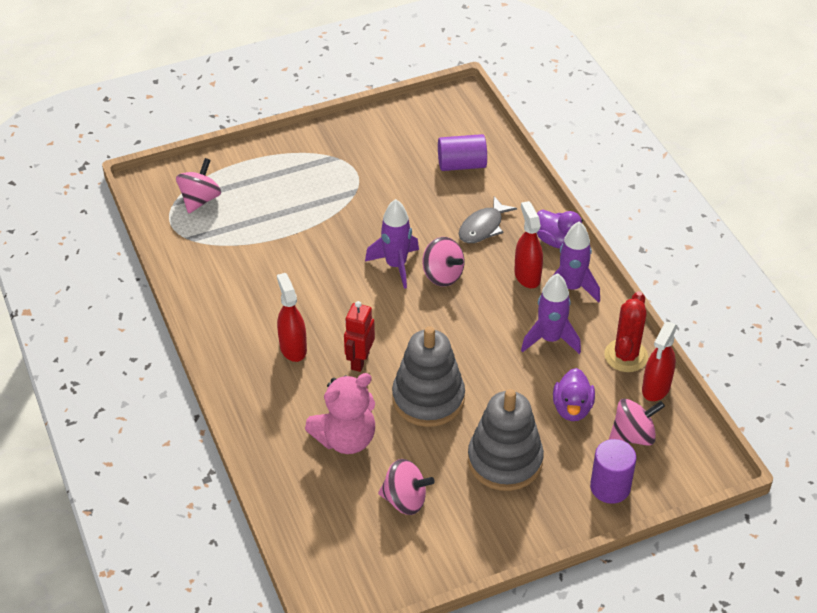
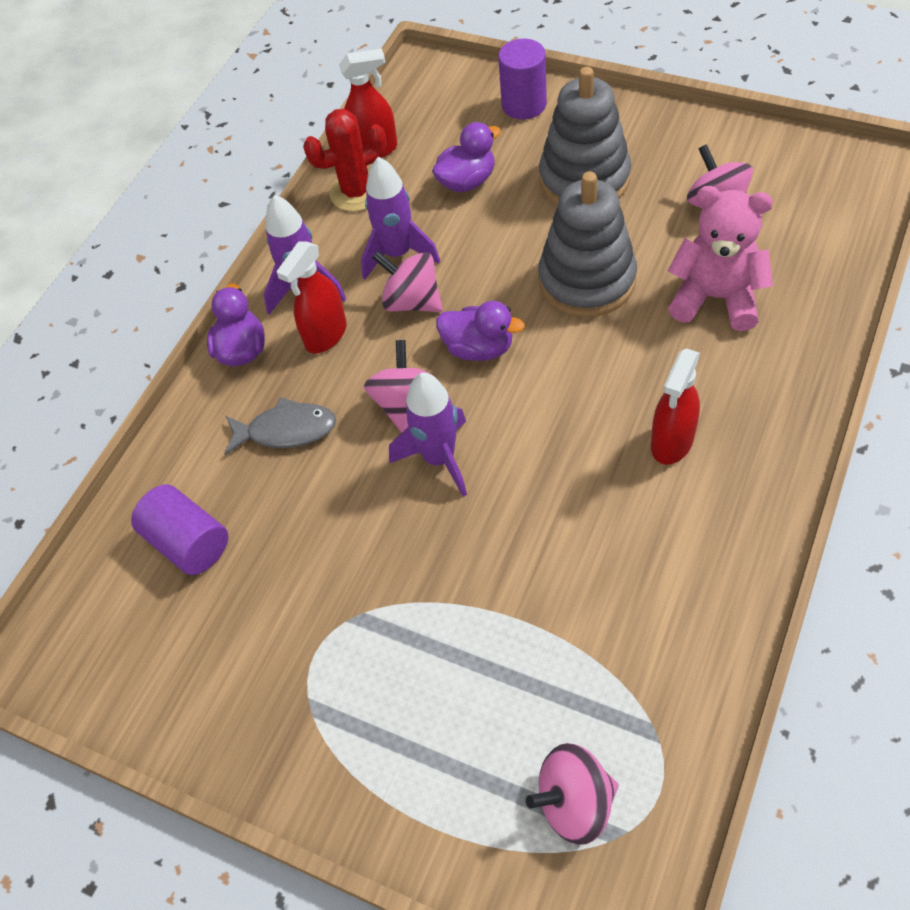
camera: 125 degrees left, 10 degrees up
red robot [344,301,375,372] -> none
pink spinning top [609,399,665,446] -> pink spinning top moved to [372,251,442,312]
none -> purple duck [436,301,525,361]

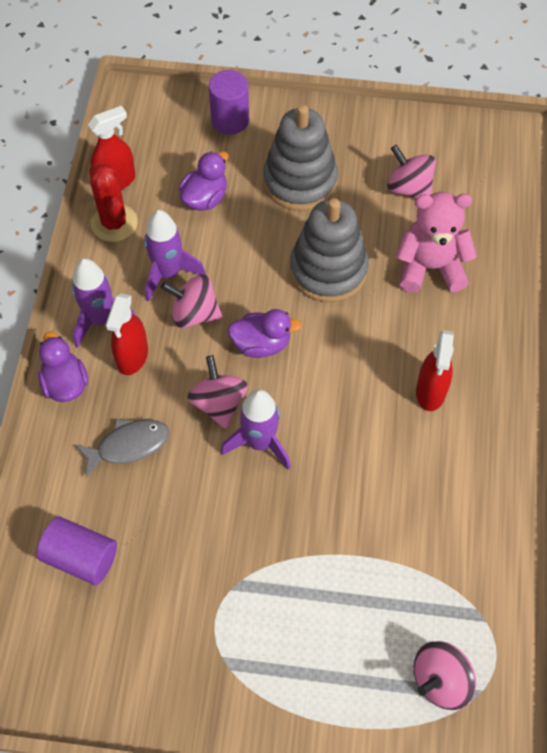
camera: 25 degrees left, 5 degrees up
red cactus [303,109,387,211] -> red cactus turned 75 degrees counterclockwise [89,164,138,242]

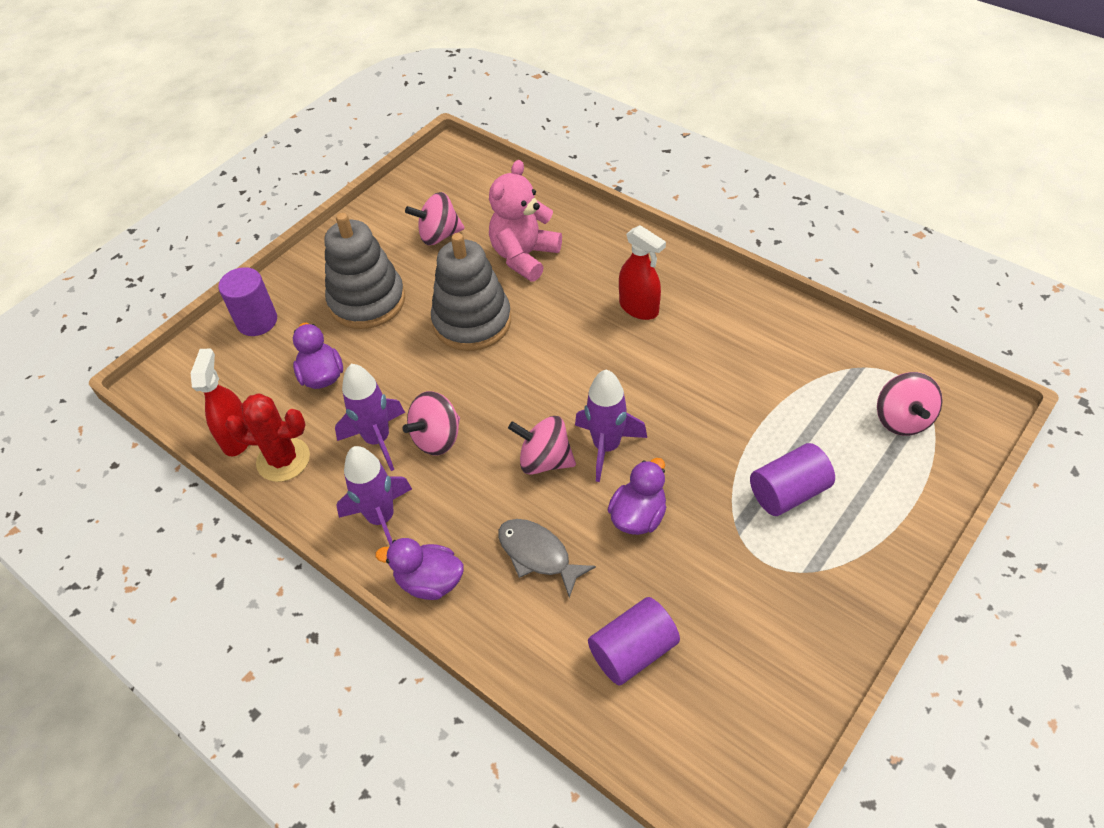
camera: 55 degrees left, 10 degrees down
grey fish [75,419,169,478] -> grey fish turned 60 degrees counterclockwise [498,519,596,598]
red spray bottle [106,293,148,375] -> none
purple duck [228,309,302,358] -> purple duck moved to [607,458,666,535]
none -> purple cylinder [750,443,835,516]

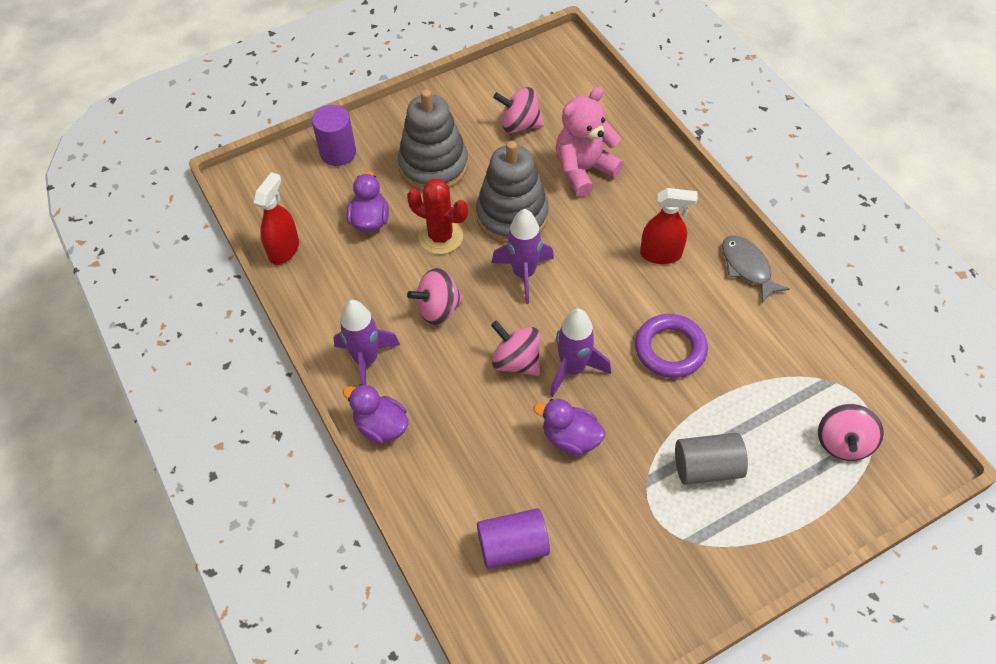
camera: 20 degrees right, 5 degrees up
red cactus [225,393,310,482] -> red cactus moved to [407,179,468,254]
purple rocket [335,364,405,471] -> purple rocket moved to [492,209,554,304]
grey fish [498,519,596,598] -> grey fish moved to [722,235,790,303]
purple duck [607,458,666,535] -> purple duck turned 120 degrees counterclockwise [533,399,605,456]
red spray bottle [619,225,666,320] -> red spray bottle turned 60 degrees counterclockwise [640,188,698,264]
purple cylinder [750,443,835,516] -> grey cylinder [675,433,748,485]
none -> purple ring [635,314,708,378]

